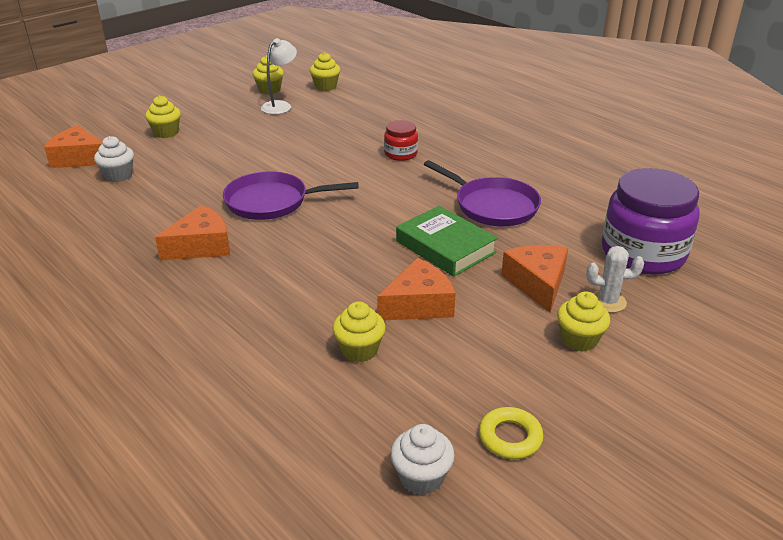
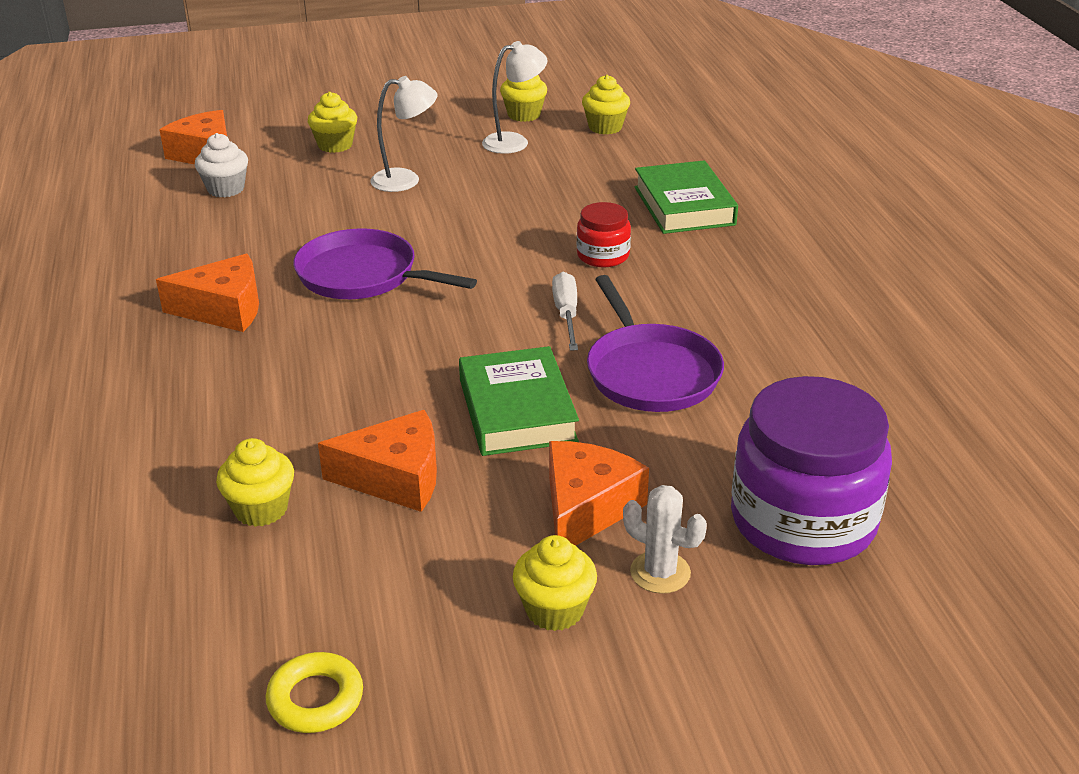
camera: 30 degrees right, 0 degrees up
white cupcake [391,424,455,495] -> none
none -> white lamp [370,76,437,192]
none -> white screwdriver [552,272,578,351]
none -> green book [634,160,738,234]

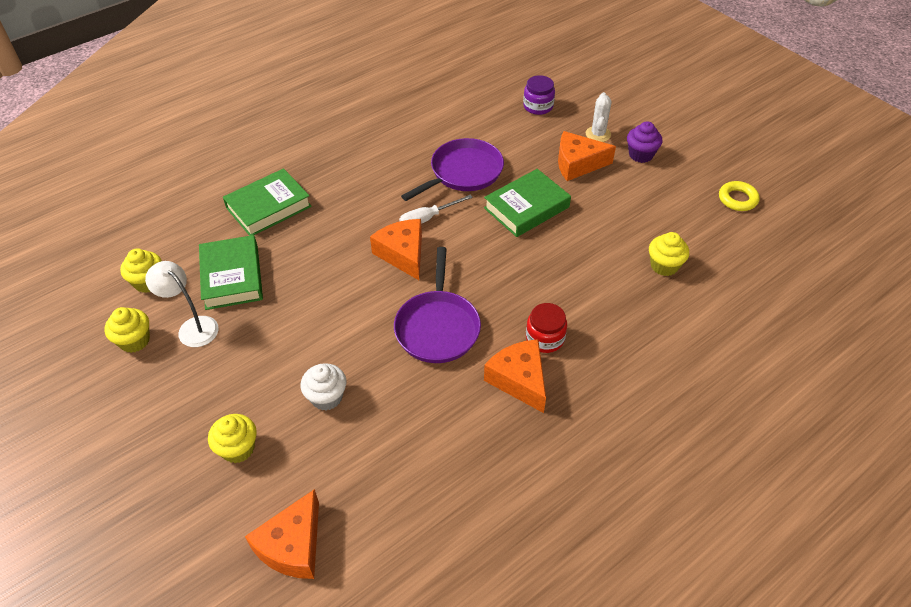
camera: 115 degrees left, 15 degrees up
white cupcake [195,133,248,197] -> white cupcake moved to [300,363,346,410]
orange cheese [318,410,437,512] -> orange cheese moved to [370,219,422,280]
white lamp [370,76,437,192] -> none
yellow cupcake [513,535,597,631] -> purple cupcake [627,121,663,163]
red jar [577,202,631,267] -> red jar moved to [526,303,567,353]
purple jar [731,376,892,565] -> purple jar [523,75,555,115], size x0.49
none -> green book [199,235,263,310]

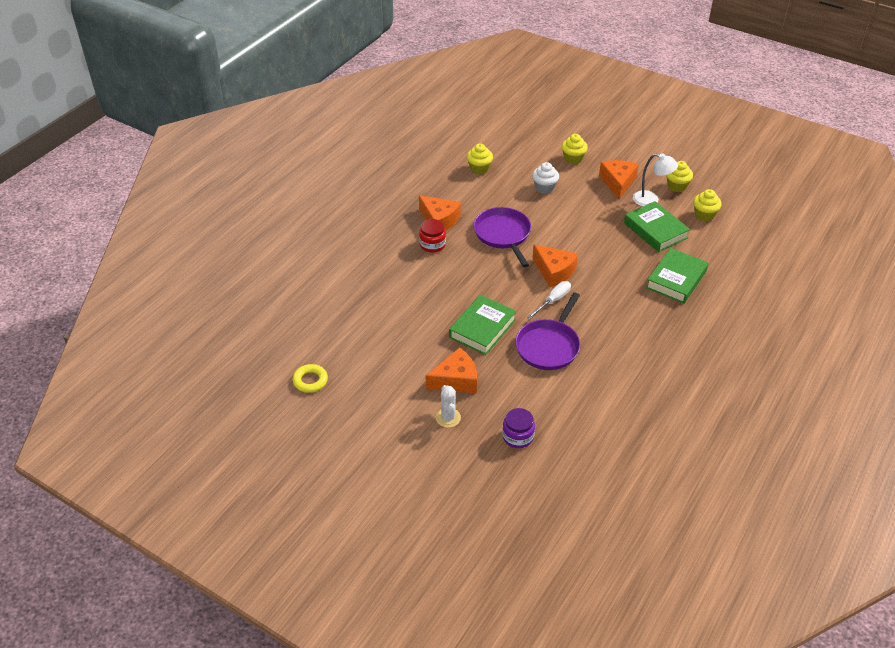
camera: 160 degrees right, 5 degrees down
orange cheese [245,489,319,579] -> orange cheese moved to [599,160,639,199]
purple cupcake [627,121,663,163] -> none
yellow cupcake [649,232,689,276] -> yellow cupcake moved to [467,143,493,175]

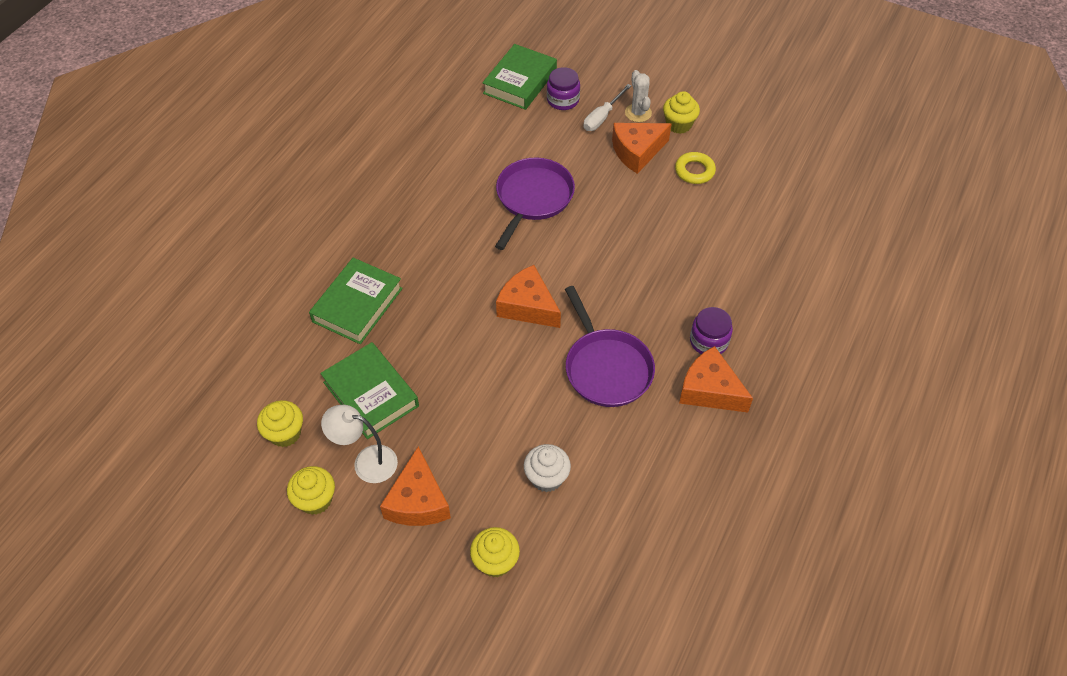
camera: 175 degrees right, 10 degrees up
yellow ring [293,364,328,393] -> yellow ring moved to [675,152,716,184]
red jar [419,219,446,253] -> purple jar [690,307,733,354]
green book [449,295,517,355] -> green book moved to [482,44,557,110]
yellow cupcake [467,143,493,175] -> yellow cupcake moved to [663,91,700,134]
white screwdriver [527,281,571,319] -> white screwdriver moved to [584,84,631,131]

